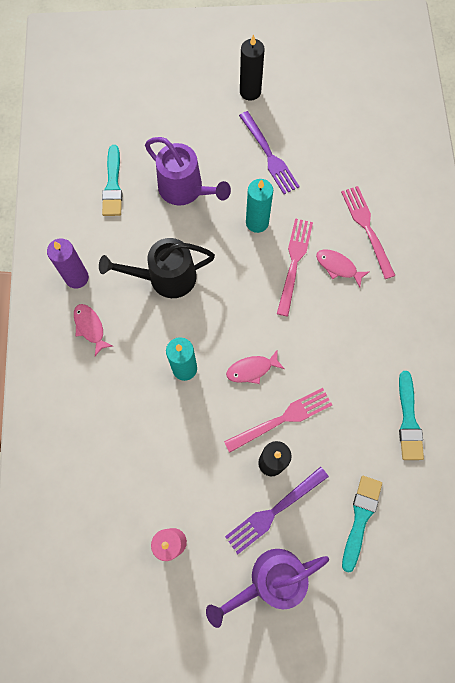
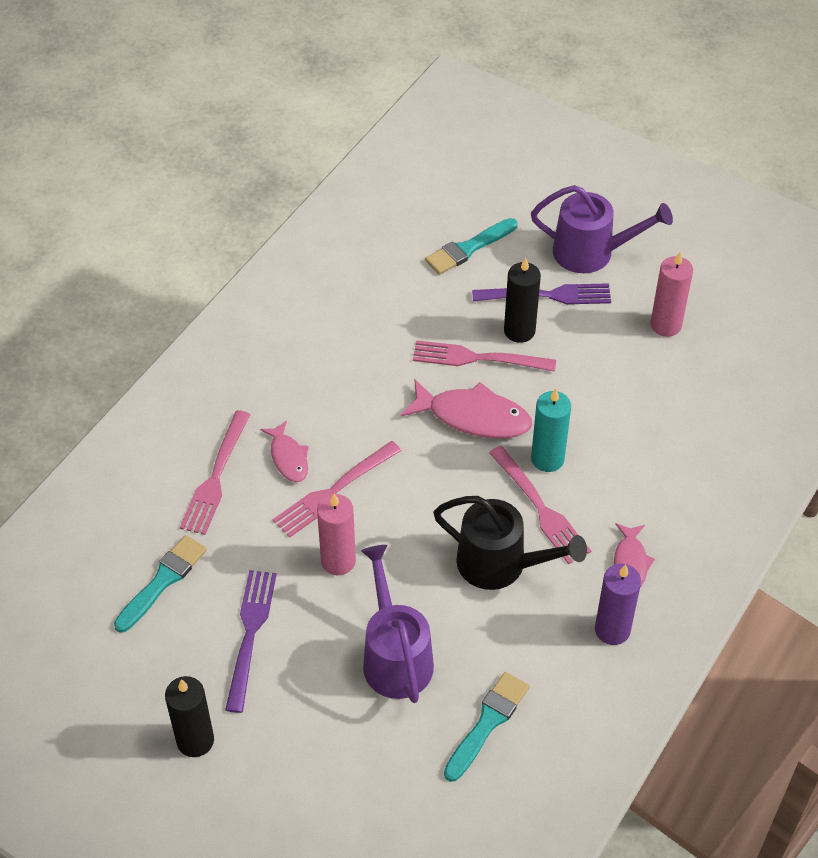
camera: 145 degrees left, 20 degrees down
pink fish [226,349,284,384] -> pink fish [401,379,532,439], size x1.71
turquoise candle [246,179,273,233] -> pink candle [317,494,356,575]
turquoise brush [399,371,424,460] -> turquoise brush moved to [114,535,207,633]
none -> pink fork [489,446,591,564]

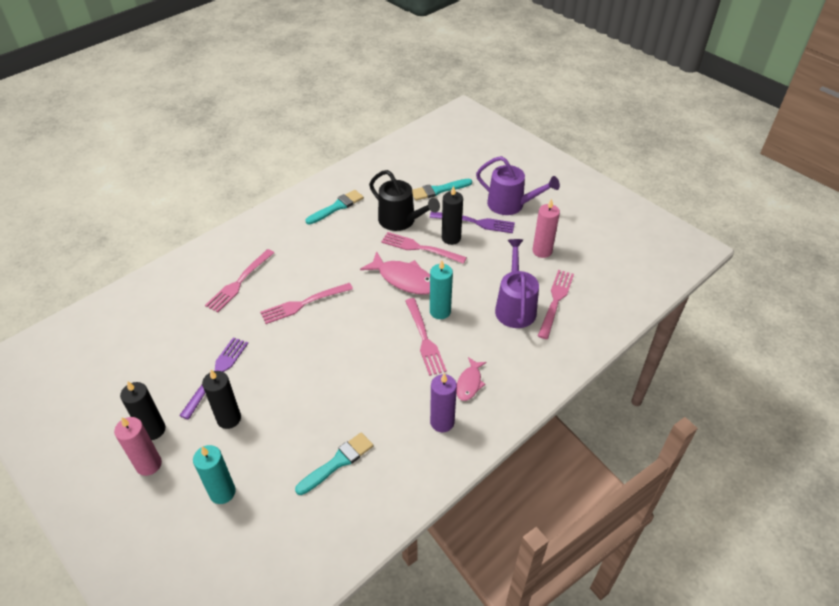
camera: 15 degrees right, 5 degrees down
turquoise brush [114,535,207,633] -> turquoise brush moved to [305,190,364,224]
pink fish [260,420,309,482] -> none
pink candle [317,494,356,575] -> pink candle moved to [114,417,162,476]
purple watering can [361,545,434,703] -> purple watering can moved to [495,239,539,328]
black watering can [433,496,587,590] -> black watering can moved to [369,170,440,231]
none -> turquoise candle [193,445,236,504]
none -> black candle [202,370,241,429]
none -> pink fork [538,270,574,339]

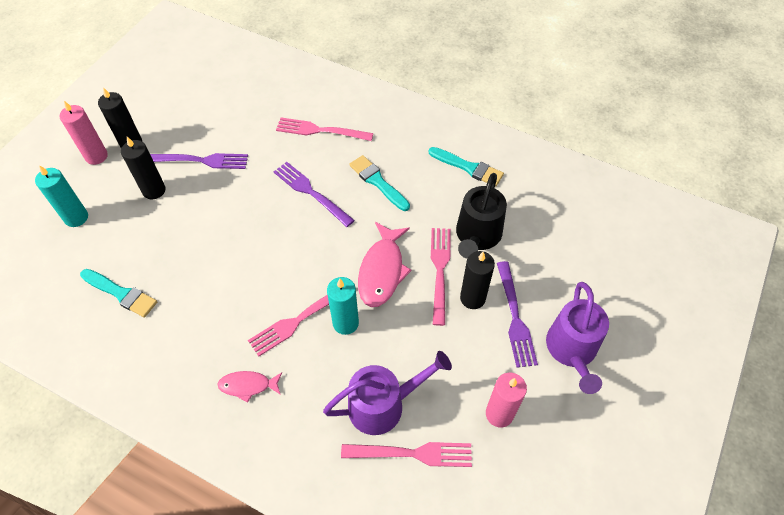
camera: 70 degrees right, 10 degrees up
pink fork [260,283,353,324] -> purple fork [274,162,355,227]
turquoise brush [412,179,472,201] -> turquoise brush moved to [349,155,410,211]
purple candle [430,373,457,432] -> none

